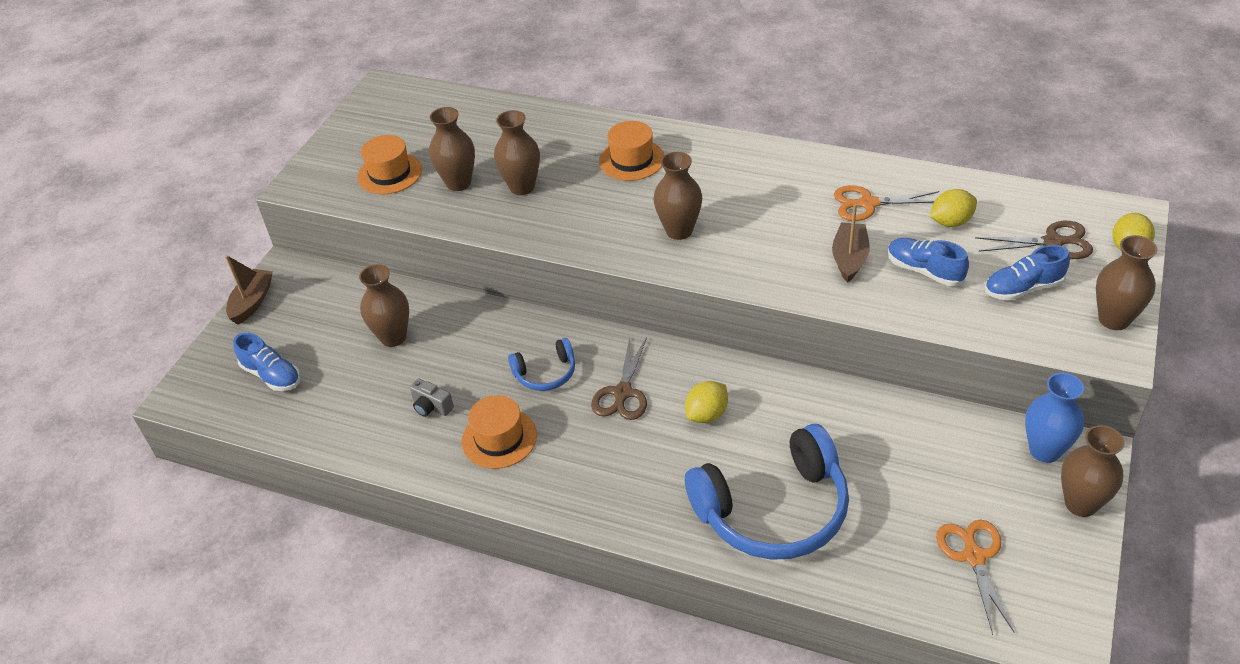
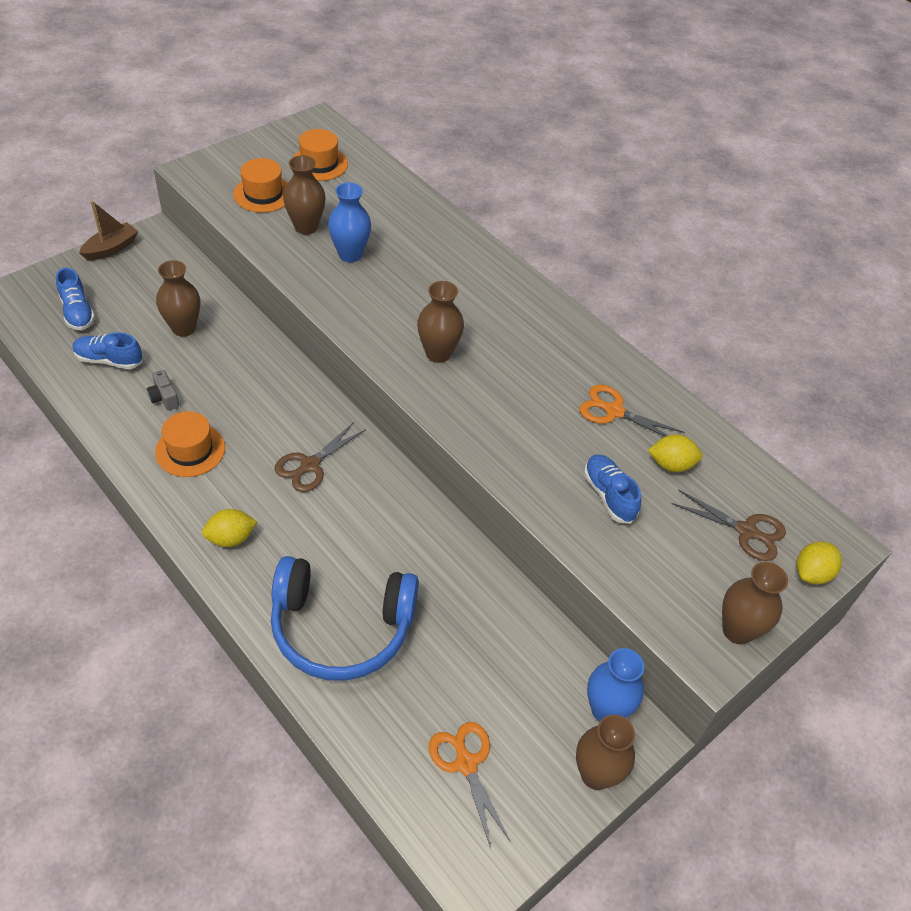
camera: 20 degrees right, 5 degrees up
brown vase [494,110,540,195] -> blue vase [328,182,371,262]
blue headphones [508,338,575,391] -> none
orange hat [599,121,664,181] -> orange hat moved to [293,129,348,181]
yellow lemon [685,381,728,423] -> yellow lemon moved to [202,509,257,547]
brown boat [832,204,870,283] -> none
orange scissors [936,520,1015,635] -> orange scissors turned 45 degrees counterclockwise [429,722,511,848]
blue shoe [985,245,1070,301] -> blue shoe moved to [72,332,143,369]

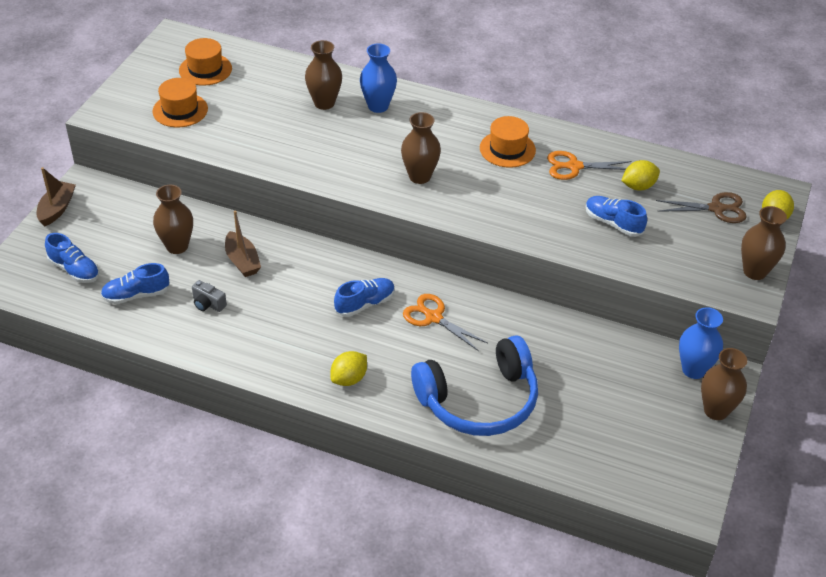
camera: 25 degrees left, 5 degrees down
orange hat [155,411,225,477] -> orange hat moved to [480,116,536,168]
brown scissors [275,422,365,492] -> blue shoe [334,278,395,317]
brown vase [283,155,326,235] -> brown vase moved to [305,40,342,110]
blue vase [328,182,371,262] -> blue vase moved to [360,43,397,113]
orange scissors [429,722,511,848] -> orange scissors moved to [403,294,488,351]
none -> brown boat [225,210,261,277]

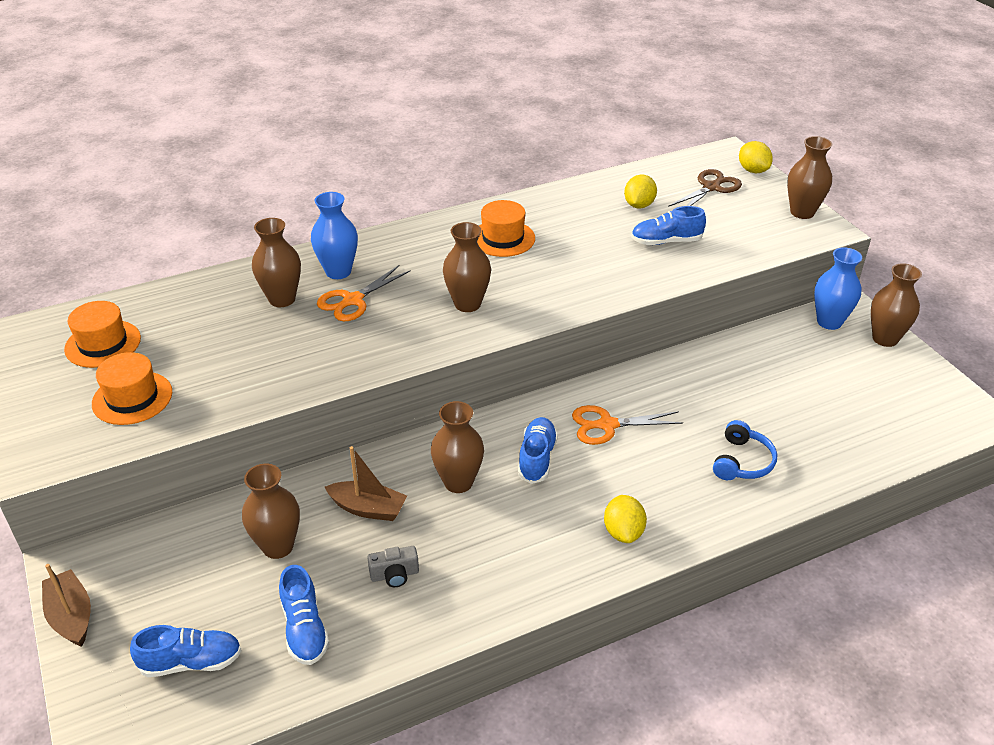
camera: 45 degrees left, 5 degrees down
blue shoe [101,263,170,304] -> blue shoe turned 45 degrees counterclockwise [279,565,329,665]
blue headphones [411,335,538,436] -> blue headphones [713,420,777,480], size x0.48
orange scissors [547,151,632,180] -> orange scissors moved to [317,265,411,321]
none -> brown vase [431,401,484,493]

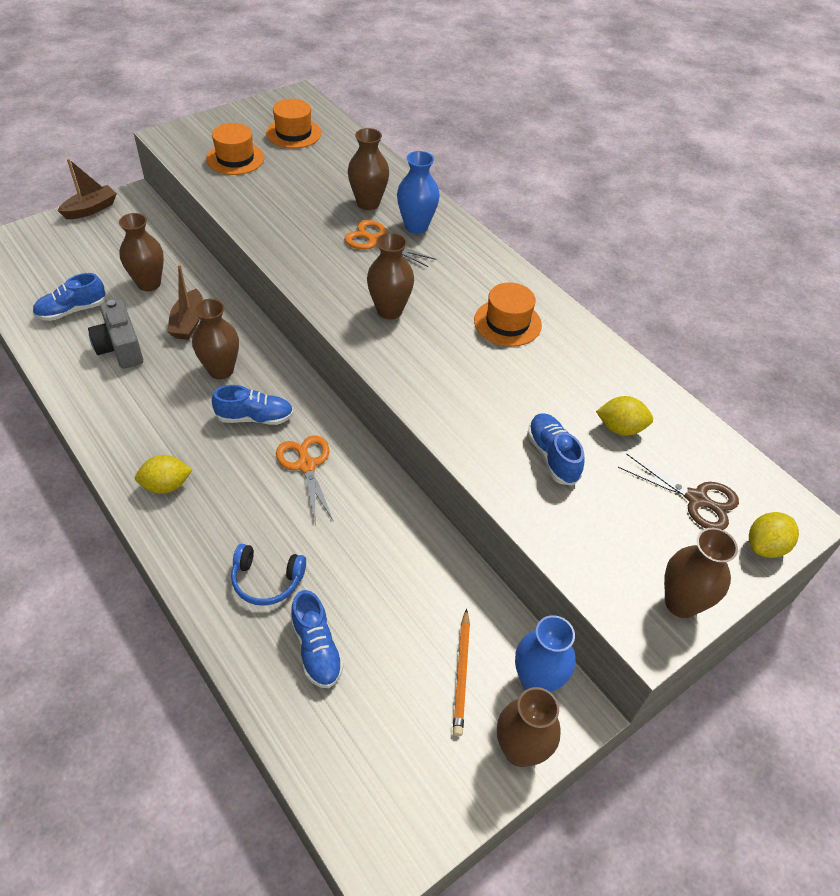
camera: 75 degrees right, 10 degrees up
blue shoe [130,625,242,677] -> blue shoe moved to [290,590,344,688]
grey camera [367,546,419,587] -> grey camera [88,299,143,369], size x1.73
none -> orange pencil [453,608,470,736]

